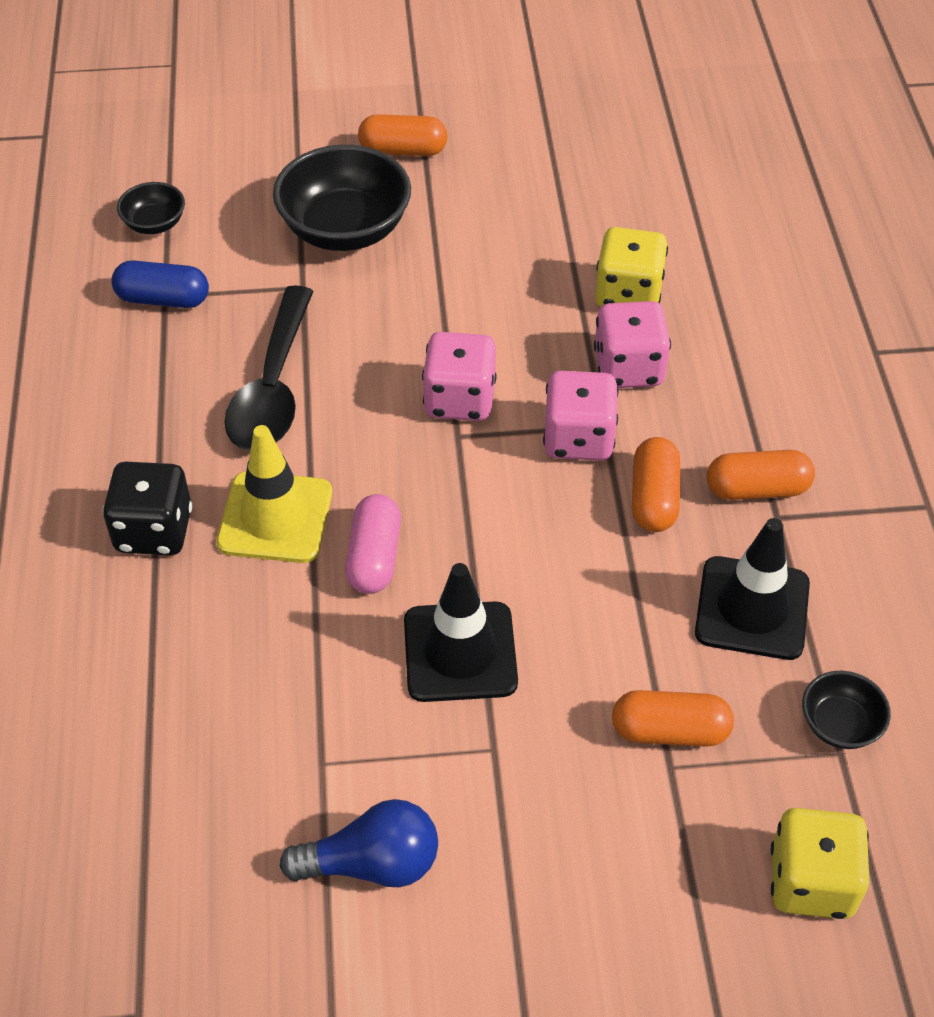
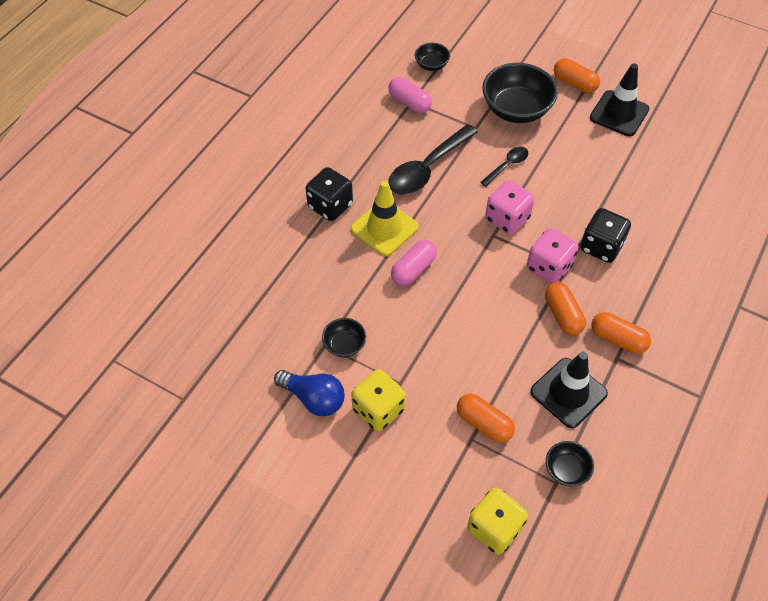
camera: 35 degrees right, 5 degrees up
blue capsule [111,260,209,308] -> pink capsule [388,77,432,113]
black traffic cone [404,563,518,702] -> black traffic cone moved to [590,63,649,136]
pink dice [594,301,671,388] -> black dice [580,208,631,263]
yellow dice [595,227,668,307] -> yellow dice moved to [351,369,406,431]
orange capsule [632,437,680,532] -> orange capsule turned 60 degrees counterclockwise [545,282,586,335]
none -> black bowl [322,318,366,357]
none -> black spoon [480,147,528,187]

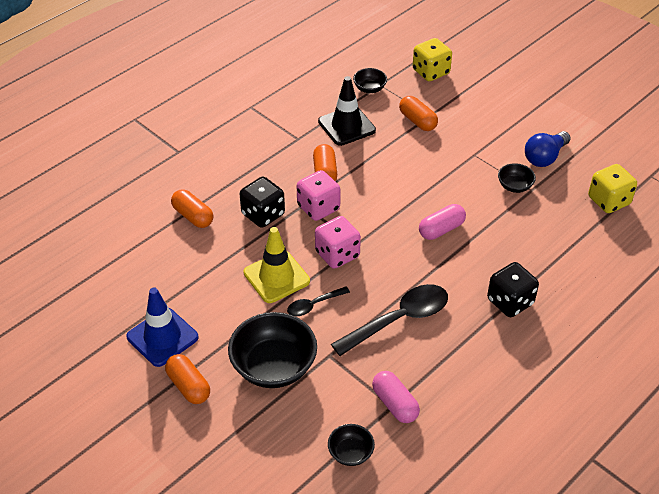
camera: 165 degrees left, 10 degrees down
blue light bulb [274,370,345,416] -> blue light bulb turned 90 degrees counterclockwise [525,131,571,167]
yellow traffic cone [350,181,419,256] -> yellow traffic cone moved to [244,227,310,303]
yellow dice [351,369,406,431] -> yellow dice moved to [588,164,637,213]
black traffic cone [590,63,649,136] -> blue traffic cone [127,288,199,367]
orange capsule [591,312,651,354] -> orange capsule moved to [171,189,213,228]

